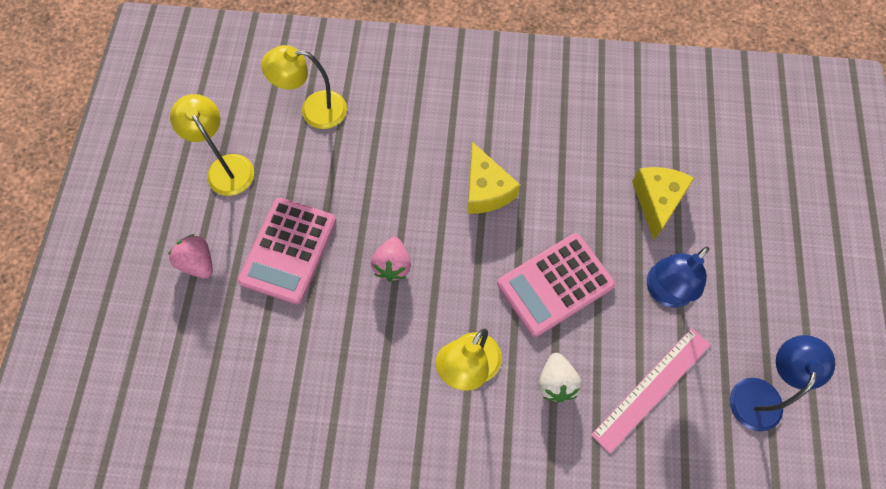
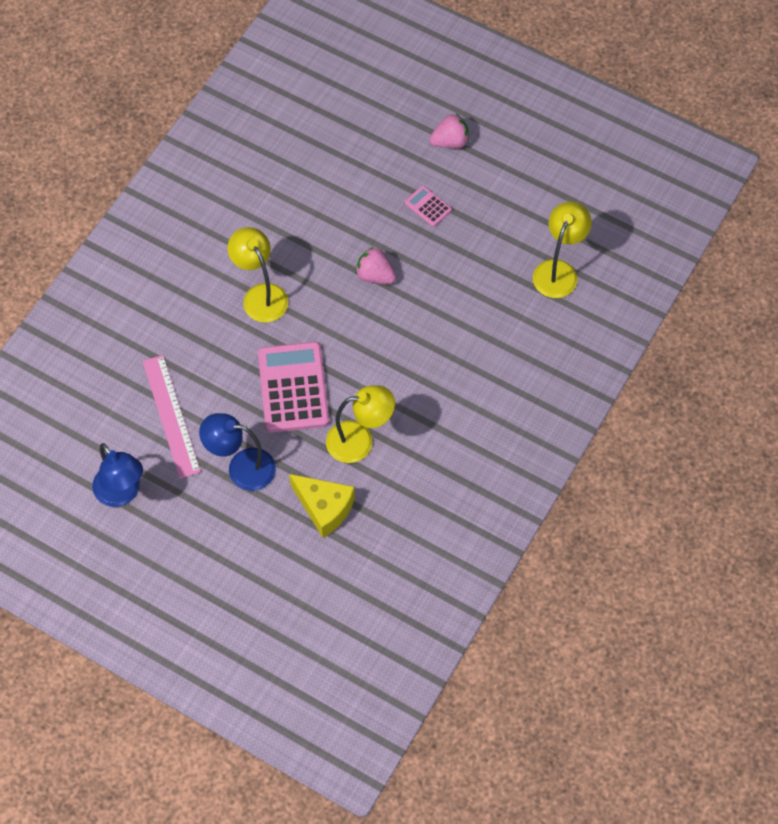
camera: 115 degrees right, 5 degrees down
yellow lamp [170,94,254,196] -> yellow lamp moved to [326,386,395,463]
pink calculator [238,198,336,304] -> pink calculator [405,186,452,227], size x0.46
yellow cheese [468,142,520,214] -> none
white strawberry [539,353,582,402] -> none
blue lamp [647,247,709,308] -> blue lamp turned 60 degrees counterclockwise [199,413,276,491]

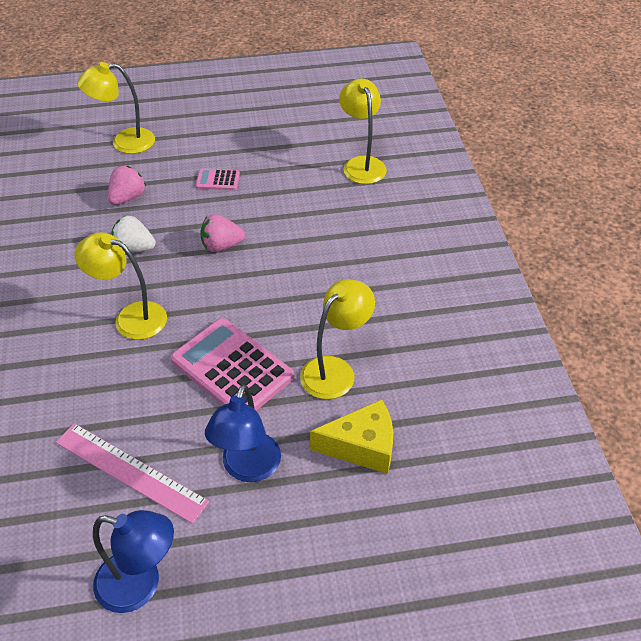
camera: 40 degrees left, 15 degrees down
blue lamp [199,413,276,491] -> blue lamp turned 45 degrees counterclockwise [205,384,281,482]
pink strawberry [429,114,469,148] -> pink strawberry moved to [108,166,146,205]
none -> yellow lamp [77,62,155,154]
none -> white strawberry [111,215,156,253]

